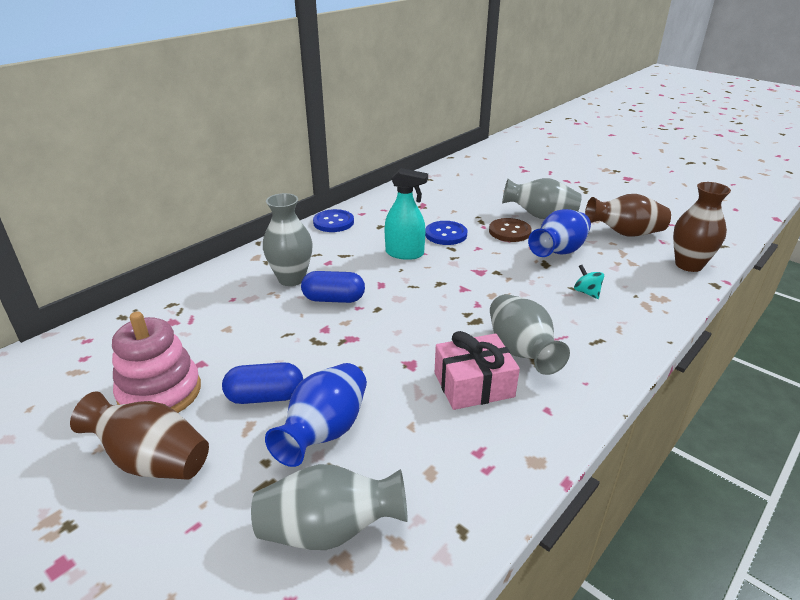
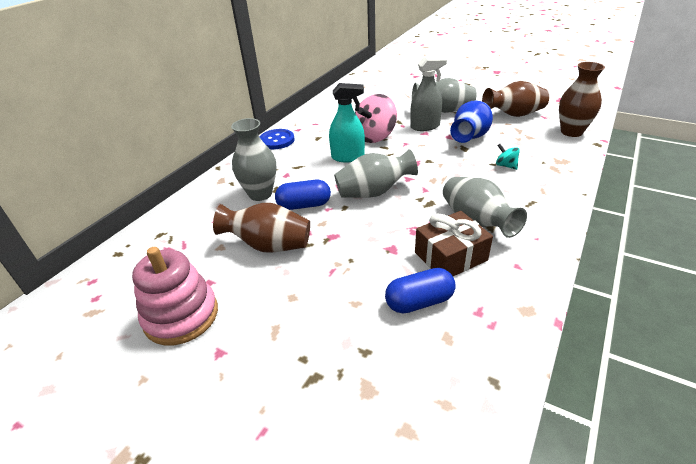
camera: 10 degrees left, 5 degrees up
brown vase [70,391,209,480] -> brown vase moved to [213,203,310,253]
blue capsule [222,362,303,404] -> blue capsule moved to [385,268,456,313]
grey vase [251,464,408,550] -> grey vase moved to [334,149,418,198]
blue vase [265,363,367,467] -> none
blue button [425,221,467,245] -> pink spinning top [355,94,397,143]
pink gift [435,331,520,410] -> brown gift [415,211,493,276]
brown button [489,218,532,242] -> grey spray bottle [410,57,447,131]

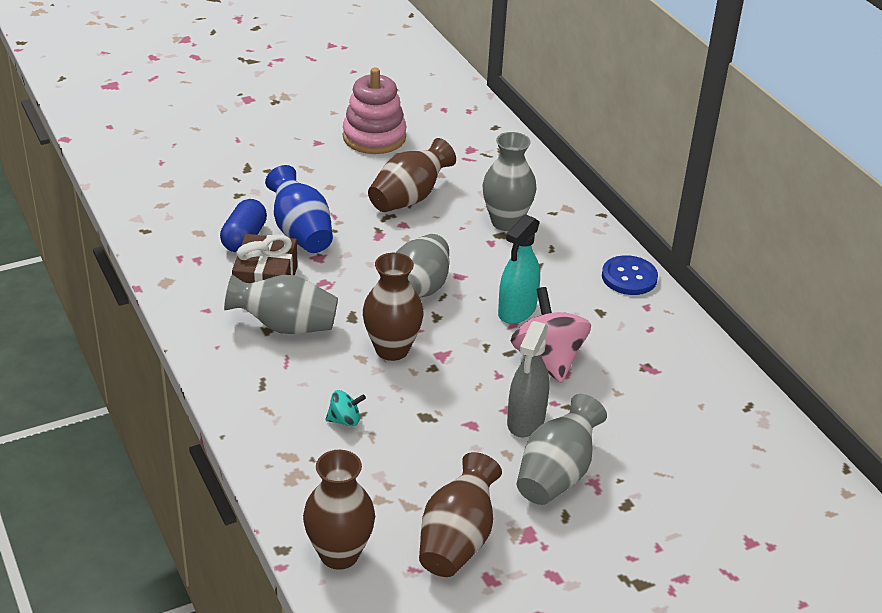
camera: 120 degrees right, 0 degrees up
blue capsule [275,180,331,210] -> none
blue vase [450,100,493,143] -> blue vase moved to [265,165,333,253]
none -> brown vase [363,253,424,361]

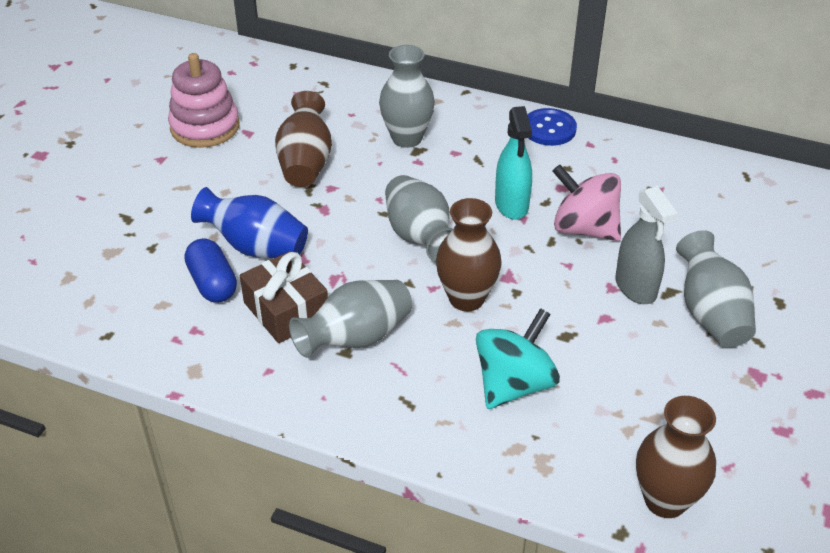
camera: 40 degrees left, 5 degrees up
turquoise spinning top [325,390,366,427] -> turquoise spinning top [476,308,560,409], size x2.11
brown vase [419,452,502,577] -> none

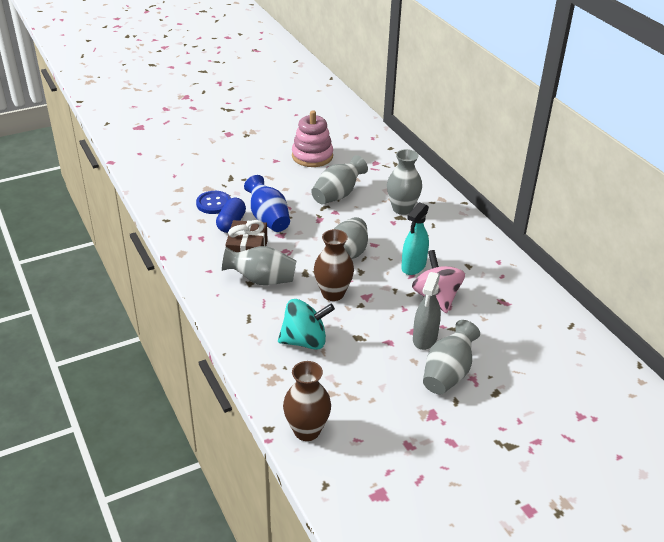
camera: 40 degrees right, 5 degrees down
brown vase [275,91,332,187] -> grey vase [311,155,368,204]
blue button [527,108,577,146] -> blue button moved to [196,191,231,214]

